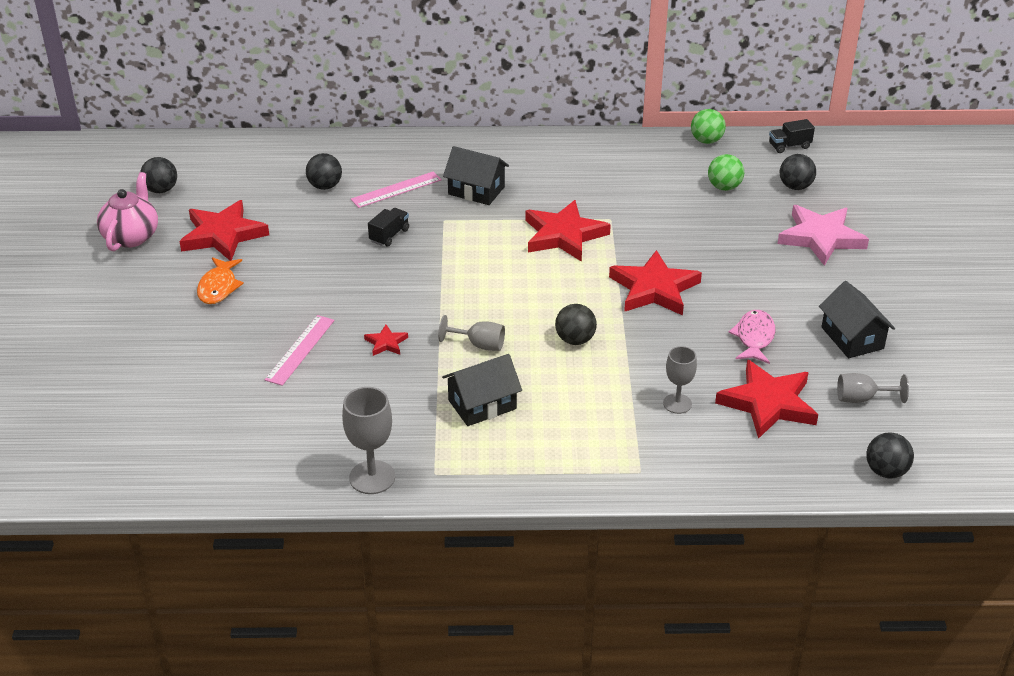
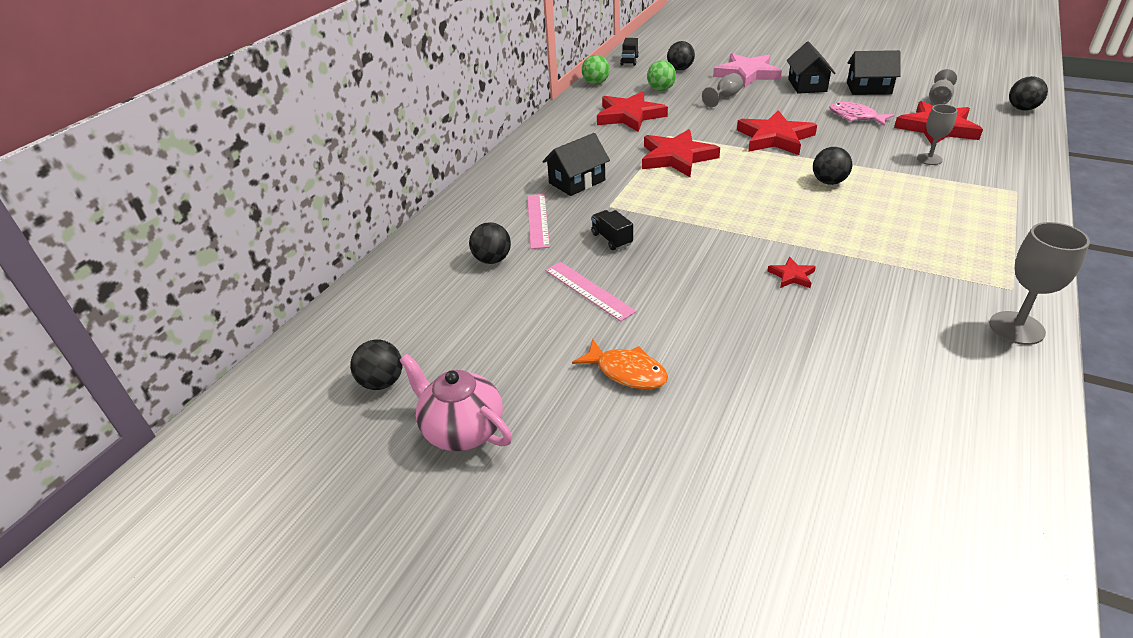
camera: 60 degrees left, 0 degrees up
red star [179,200,269,261] -> red star moved to [597,91,668,132]
pink ruler [265,315,335,386] -> pink ruler moved to [545,262,636,322]
grey goblet [438,315,505,351] -> grey goblet moved to [702,73,743,107]
black house [442,354,522,426] -> black house moved to [787,41,835,94]

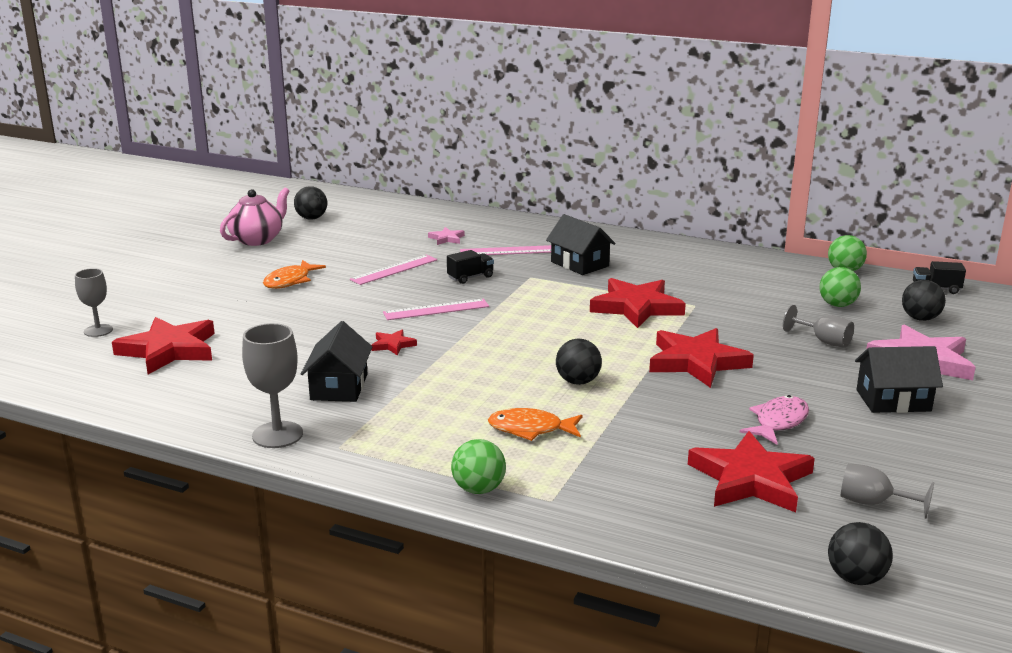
camera: 85 degrees right, 15 degrees down
black ball [469,222,511,264] -> pink star [428,227,465,245]
red star [597,91,668,132] -> red star moved to [112,317,215,374]
black house [847,50,901,95] -> black house moved to [301,321,372,402]
grey goblet [917,104,958,165] -> grey goblet moved to [75,268,113,337]
none -> pink ruler [383,299,489,320]
none -> green ball [451,439,506,494]
none -> orange fish [488,408,583,441]

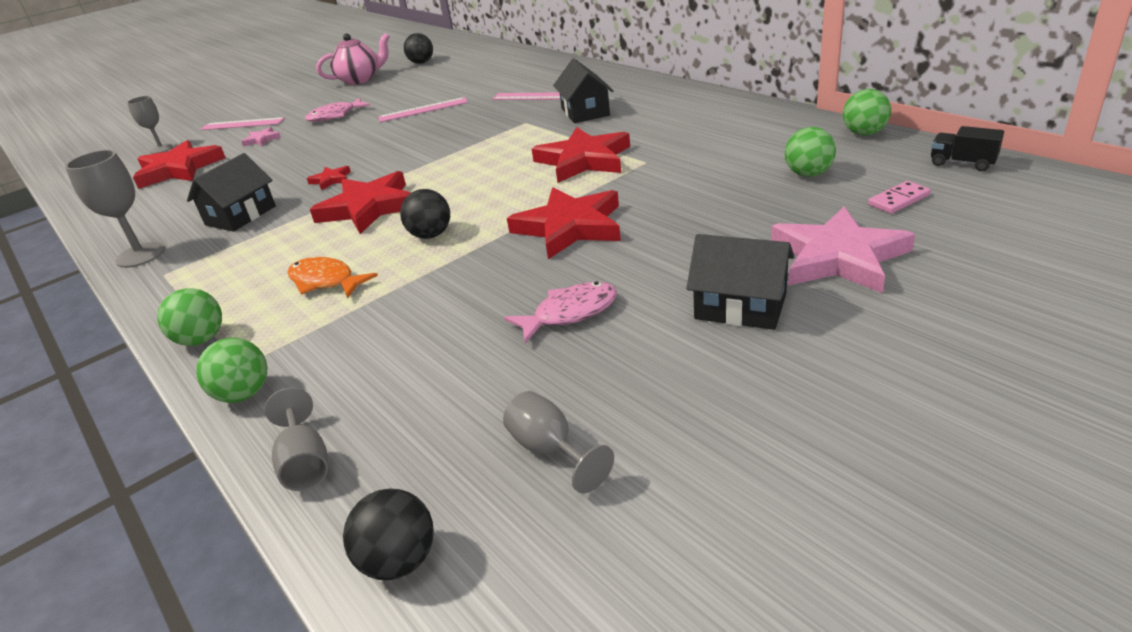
camera: 30 degrees right, 10 degrees up
orange fish [263,260,326,289] -> pink fish [305,98,371,122]
pink ruler [383,299,489,320] -> pink ruler moved to [200,117,285,130]
pink star [428,227,465,245] -> pink star moved to [241,127,281,146]
black truck [447,250,494,284] -> none
red star [688,431,815,512] -> red star moved to [310,171,411,234]
grey goblet [783,305,854,348] -> grey goblet moved to [264,388,328,491]
black ball [902,280,946,321] -> pink domino [868,181,931,214]
none -> green ball [196,338,267,403]

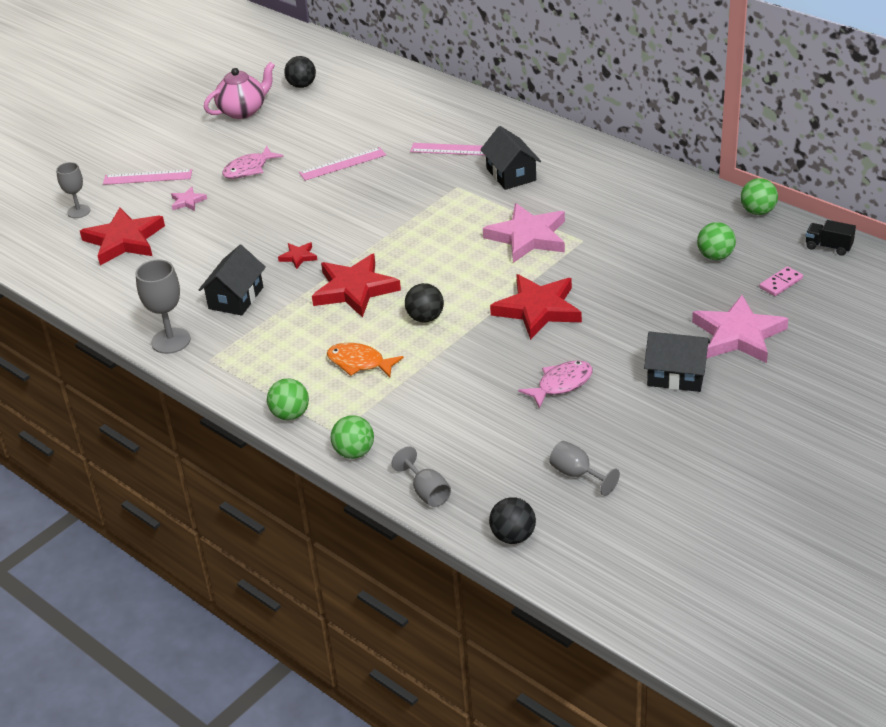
camera: 10 degrees left, 5 degrees up
red star [532,127,630,183] -> pink star [483,203,565,263]

